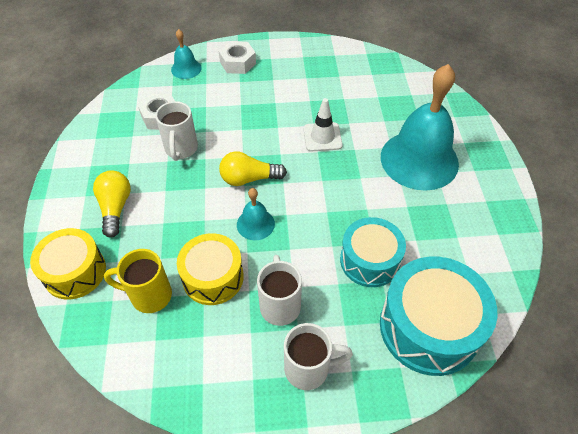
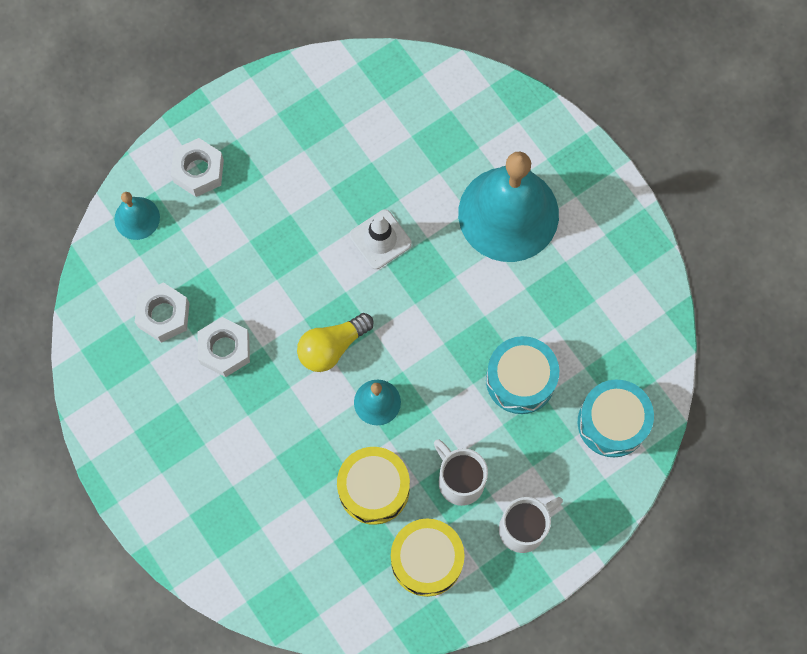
camera: 30 degrees left, 20 degrees up
yellow drum [30,228,106,300] -> yellow drum moved to [391,519,465,597]
yellow light bulb [93,170,131,238] -> none
yellow mug [104,249,172,313] -> none
white mug [155,101,198,161] -> white nut [198,317,250,377]
turquoise drum [380,257,497,376] -> turquoise drum [578,380,654,457], size x0.66

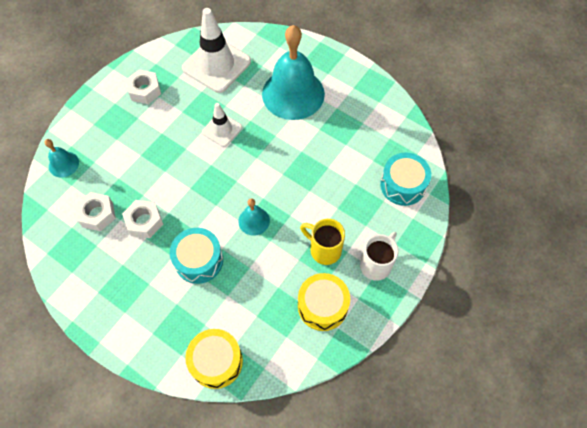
camera: 20 degrees left, 10 degrees down
white nut [171,138,224,197] -> white nut moved to [126,69,161,104]
yellow light bulb [297,313,374,372] -> none
yellow drum [337,447,410,525] -> yellow drum moved to [185,329,243,389]
white mug [434,440,488,506] -> yellow mug [300,219,345,265]
turquoise drum [486,336,559,414] -> turquoise drum moved to [170,228,223,284]
none -> white traffic cone [182,8,251,93]

